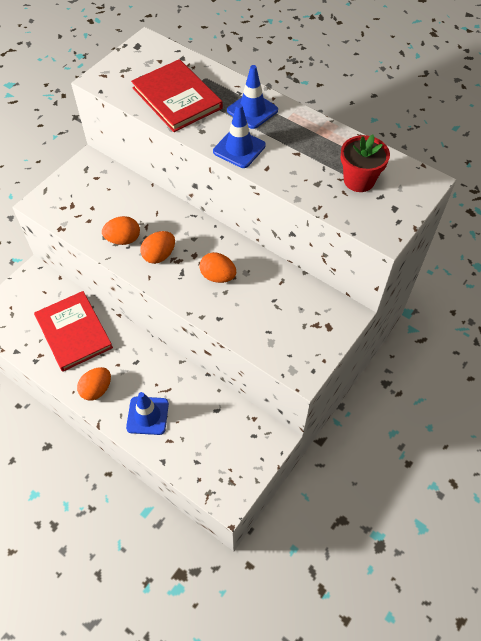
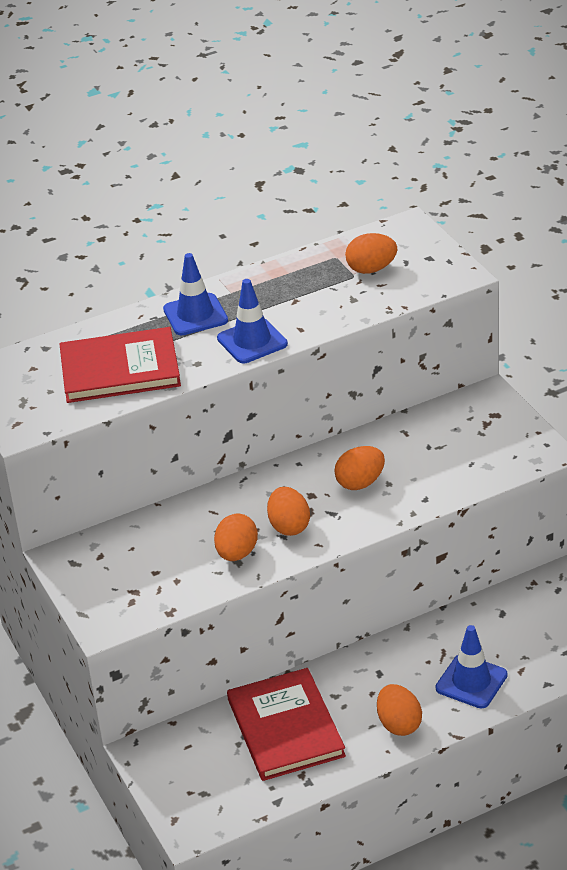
camera: 60 degrees left, 20 degrees down
red book [34,291,113,372] -> red book turned 75 degrees clockwise [227,668,346,781]
red flower pot [341,135,390,192] -> orange egg [345,233,397,274]

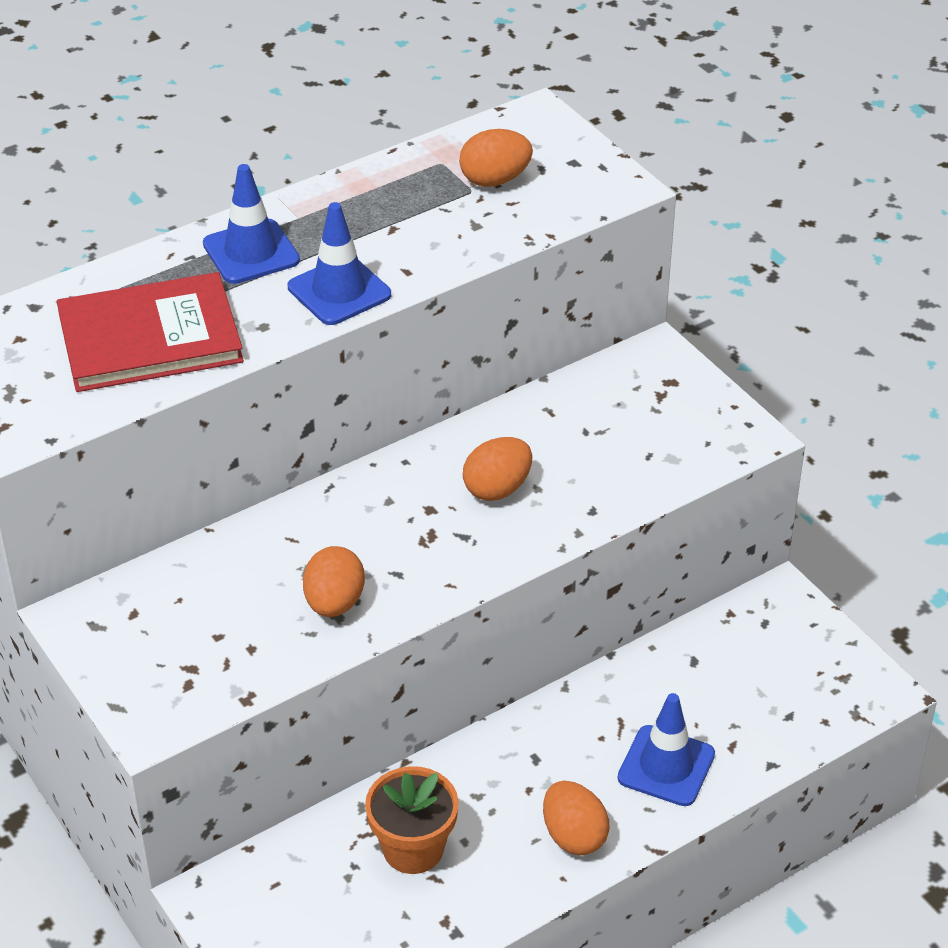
camera: 10 degrees left, 5 degrees up
red book [227,668,346,781] -> orange flower pot [365,766,459,874]
orange egg [267,487,310,536] -> none

